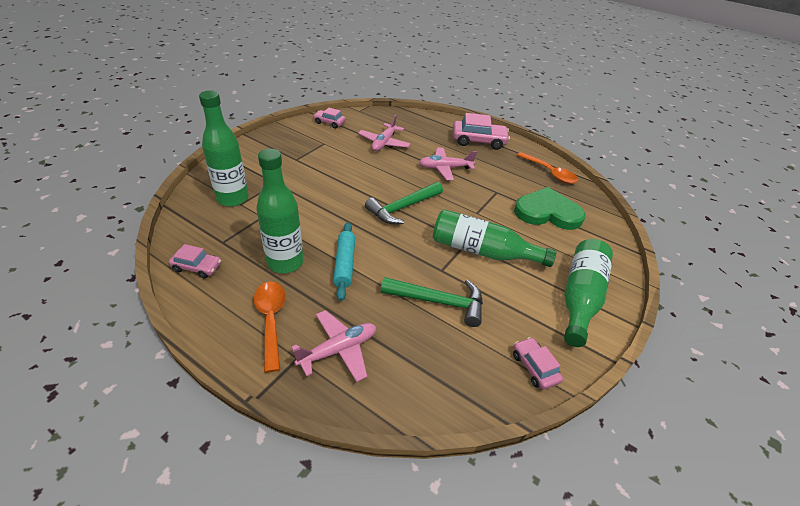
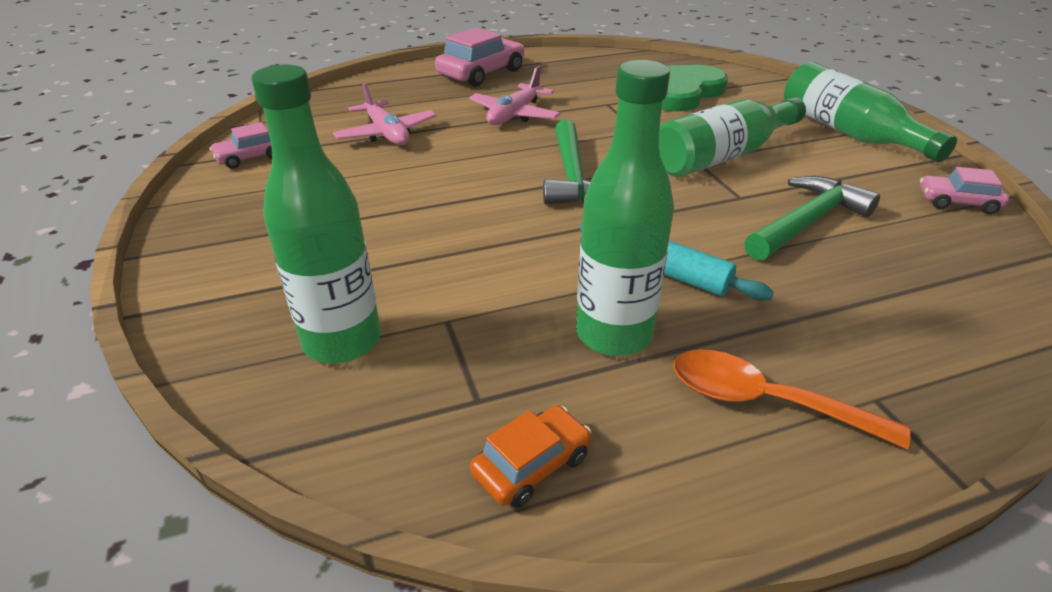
camera: 50 degrees left, 5 degrees down
pink car [169,244,221,279] -> orange car [470,405,591,508]
pink plane [291,310,376,382] -> none
orange spoon [517,152,578,184] -> none

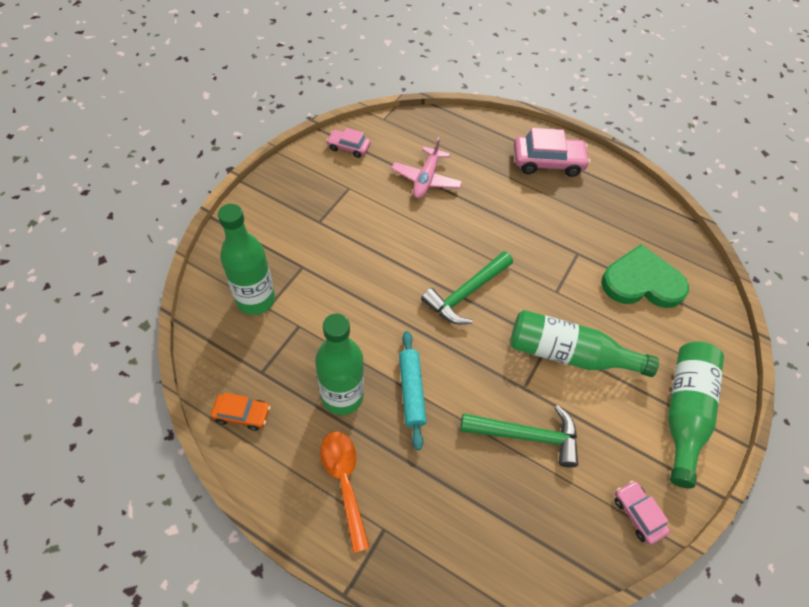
camera: 45 degrees right, 20 degrees up
pink plane [469,66,561,125] -> none

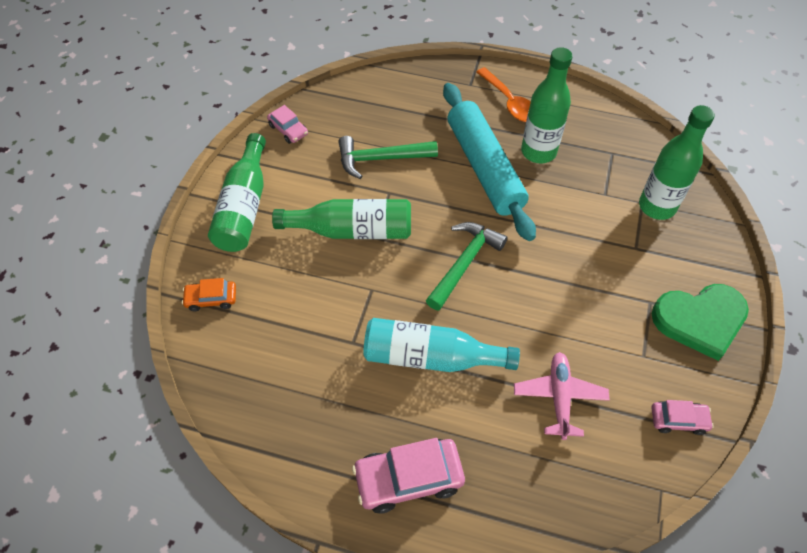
camera: 170 degrees right, 0 degrees up
orange car [211,393,271,431] -> orange car moved to [182,278,236,311]
turquoise rolling pin [399,331,426,450] -> turquoise rolling pin [443,83,536,241], size x1.90
green heart [601,244,689,308] -> green heart moved to [652,284,749,361]
none -> turquoise bottle [363,318,520,372]

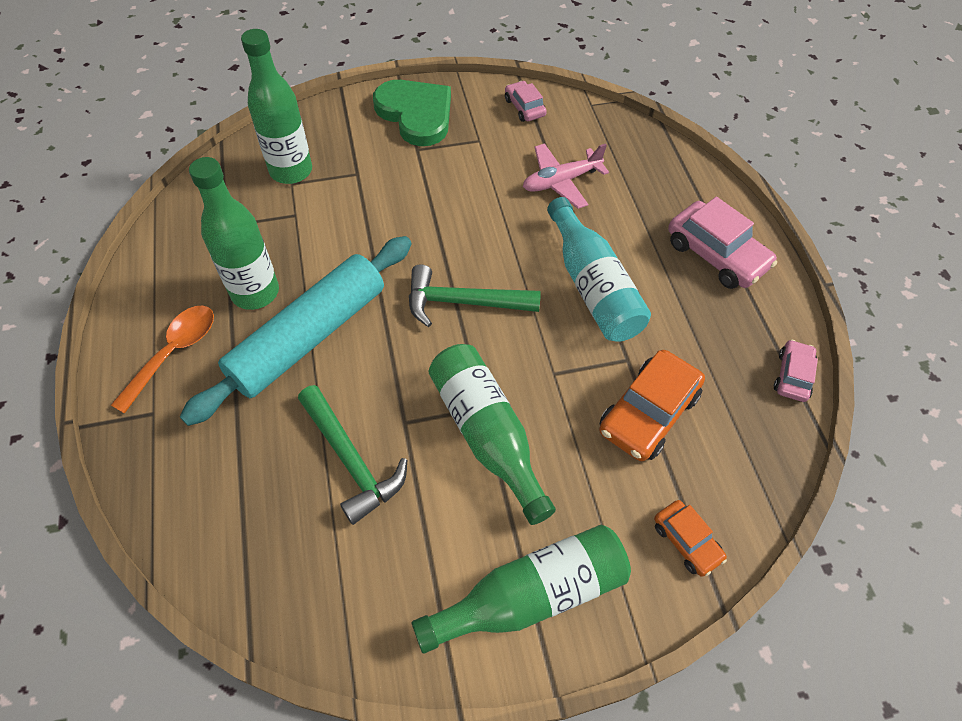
camera: 120 degrees left, 0 degrees up
pink car [267,105,308,144] -> pink car moved to [774,340,818,402]
none -> orange car [599,350,705,461]

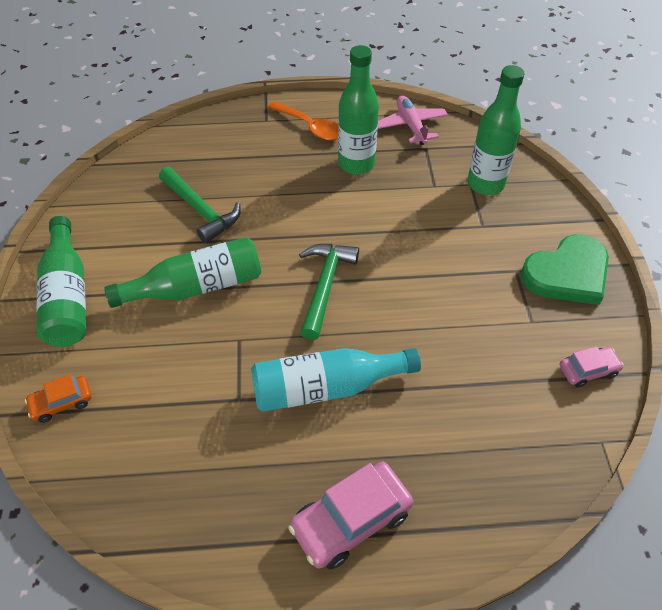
camera: 100 degrees right, 5 degrees down
turquoise rolling pin [180,236,412,426] -> none
green hammer [298,385,407,525] -> green hammer turned 105 degrees counterclockwise [159,167,241,243]
pink plane [523,143,609,209] -> pink plane moved to [378,96,448,145]
orange car [599,350,705,461] -> none
pink car [774,340,818,402] -> none

